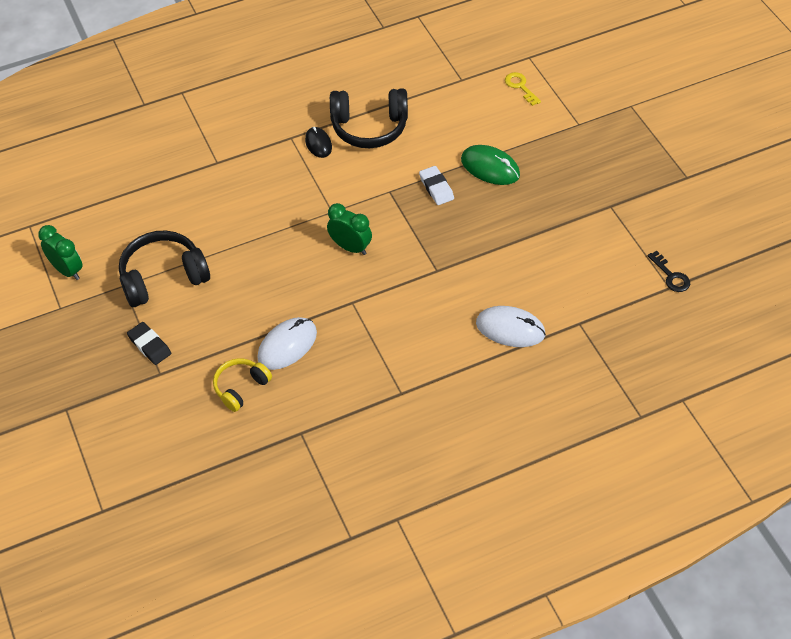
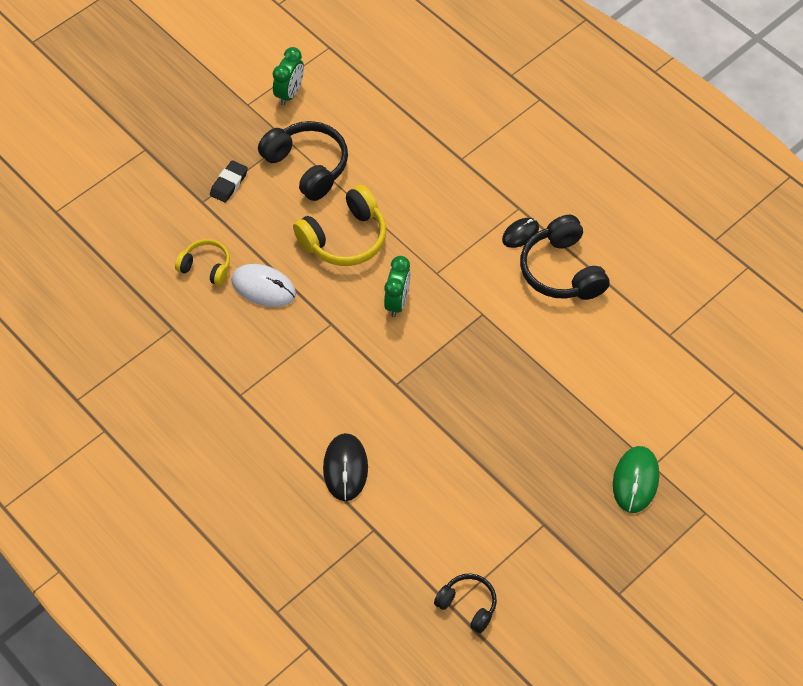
camera: 70 degrees right, 5 degrees up
white eraser [419,166,454,205] -> none
green mouse [461,145,520,185] -> green mouse moved to [613,446,659,513]
white mouse [476,306,546,347] -> black mouse [323,433,368,501]
yellow key [505,72,541,106] -> none
black key [648,251,690,292] -> black headphones [434,574,497,633]
none -> yellow headphones [293,185,386,266]

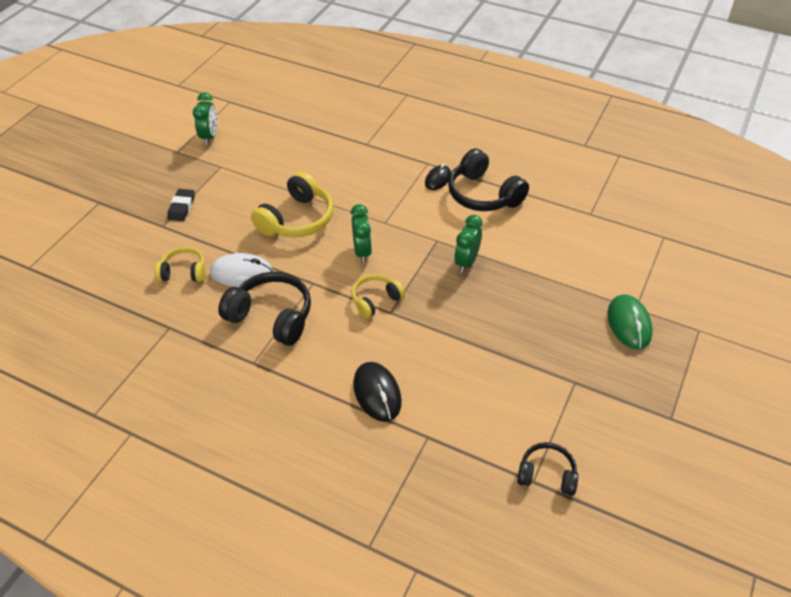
camera: 20 degrees left, 10 degrees down
black headphones [258,121,348,201] -> black headphones moved to [218,272,311,346]
none -> yellow headphones [352,274,405,319]
none -> green clock [454,215,483,273]

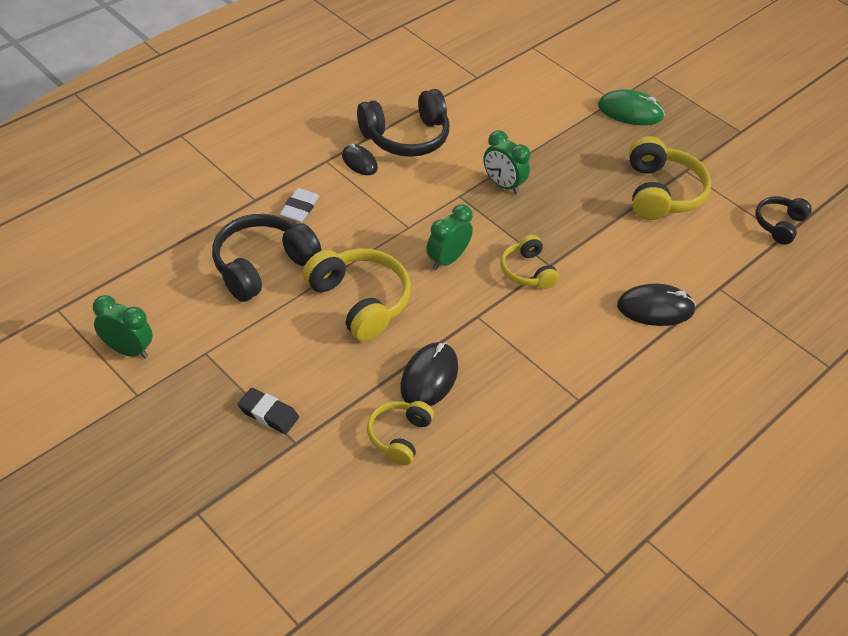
camera: 75 degrees left, 0 degrees up
white mouse [210,253,273,287] -> black mouse [400,342,458,406]
black headphones [218,272,311,346] -> black headphones moved to [212,214,321,302]
green clock [351,204,372,263] -> green clock turned 60 degrees counterclockwise [426,204,473,270]
none -> white eraser [279,188,319,222]
none -> yellow headphones [629,136,711,220]

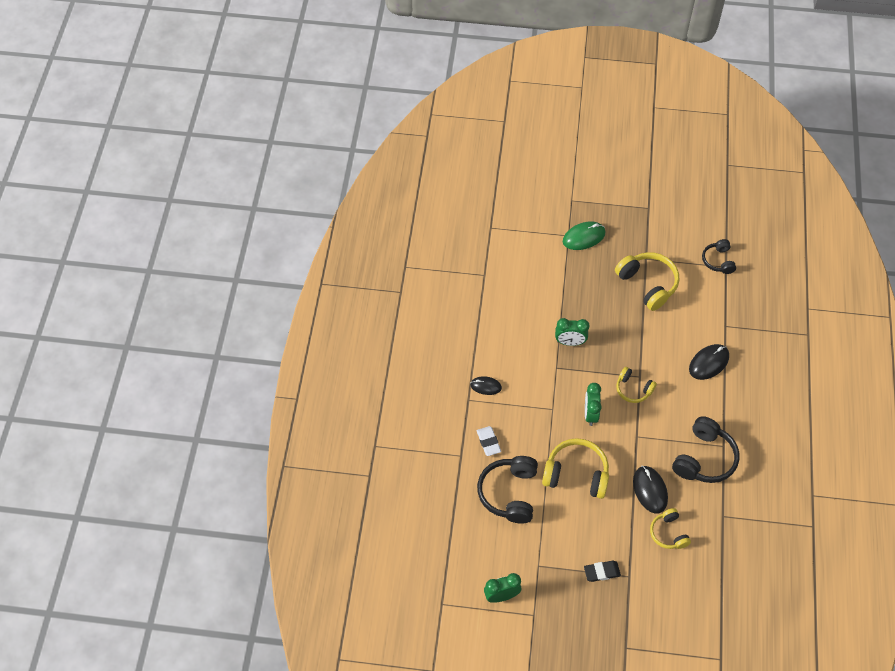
camera: 35 degrees left, 10 degrees up
black headphones [357,89,449,157] -> black headphones moved to [672,416,739,483]

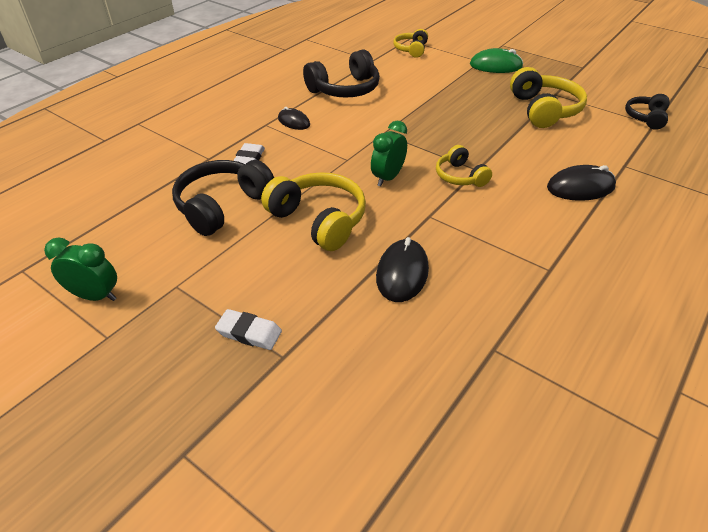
camera: 30 degrees right, 15 degrees down
green clock [555,318,590,346] -> none
black eraser [584,561,621,582] -> white eraser [215,309,282,350]
yellow headphones [650,508,691,549] -> yellow headphones moved to [393,29,428,58]
black headphones [672,416,739,483] -> black headphones moved to [303,49,380,98]

